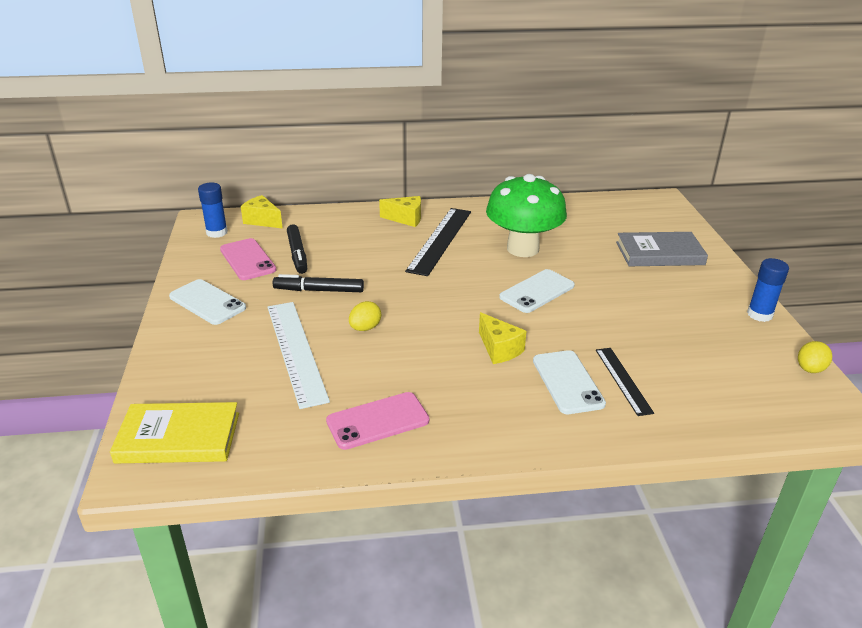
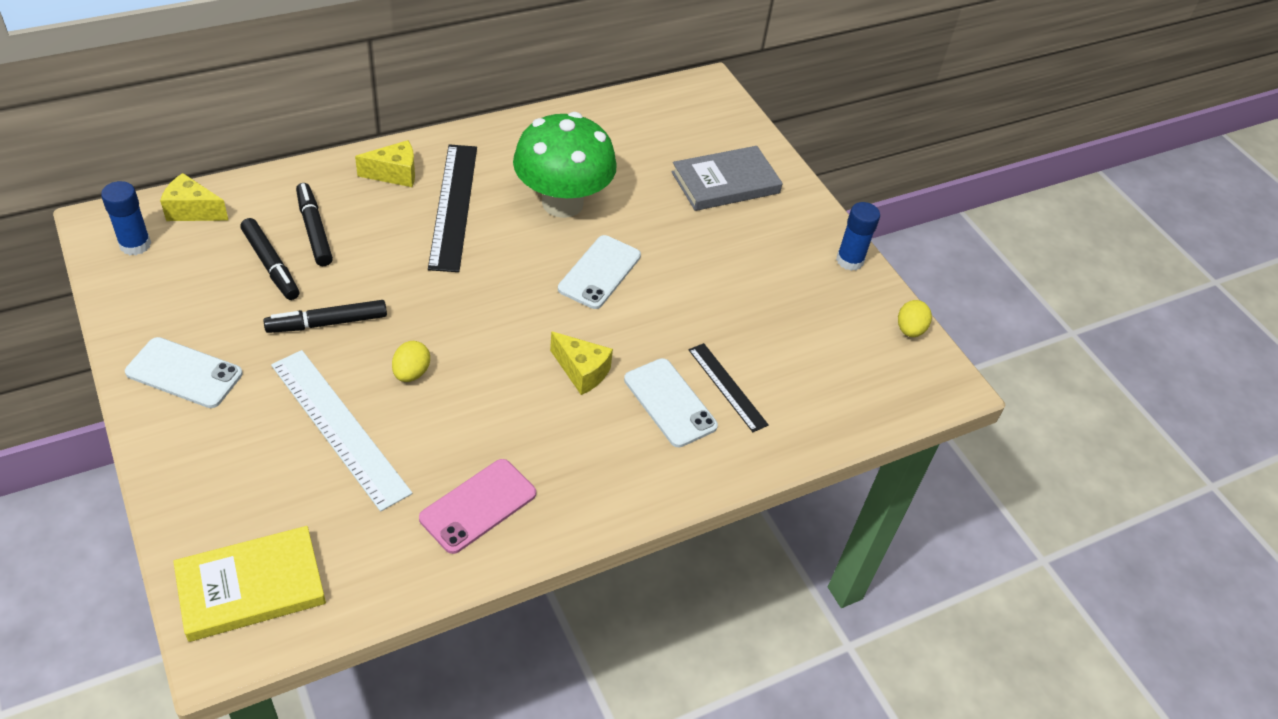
camera: 25 degrees left, 15 degrees up
pink phone [220,238,276,280] -> none
none -> black marker [296,183,333,266]

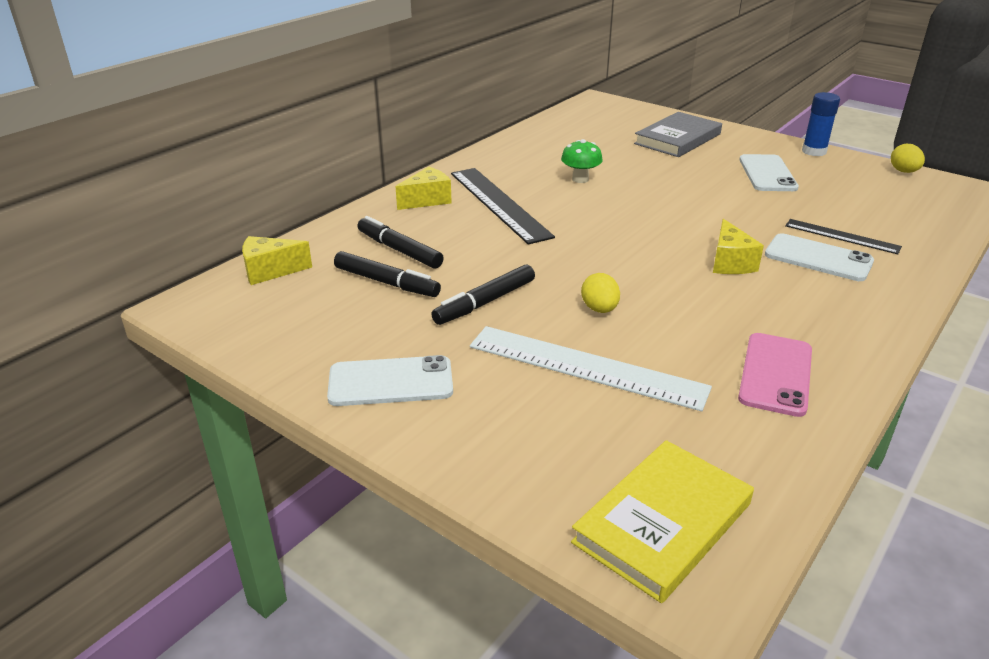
camera: 20 degrees left, 15 degrees down
blue glue stick [101,181,151,255] -> none
green mushroom [513,112,617,218] -> green mushroom [561,139,603,183], size x0.44
yellow cheese [550,331,613,395] -> yellow cheese turned 75 degrees clockwise [713,219,764,274]
white phone [558,235,641,309] -> white phone moved to [739,154,799,191]

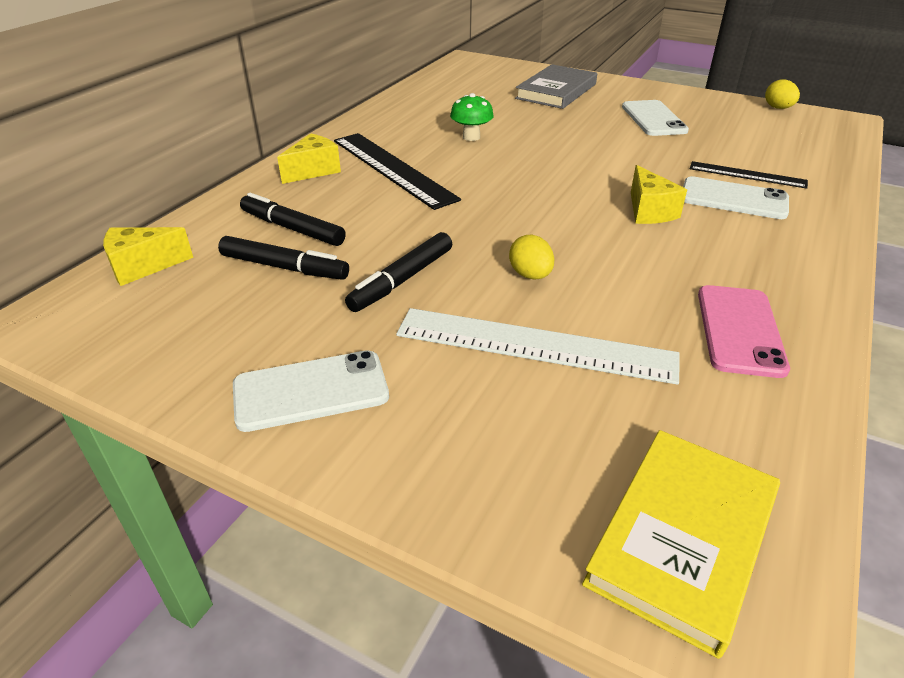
camera: 10 degrees left, 5 degrees up
blue glue stick [802,92,840,156] -> none

